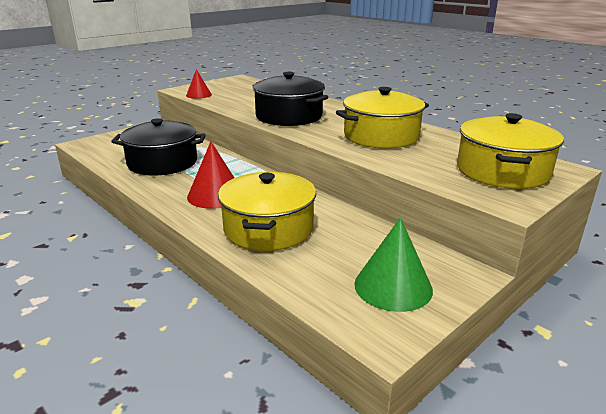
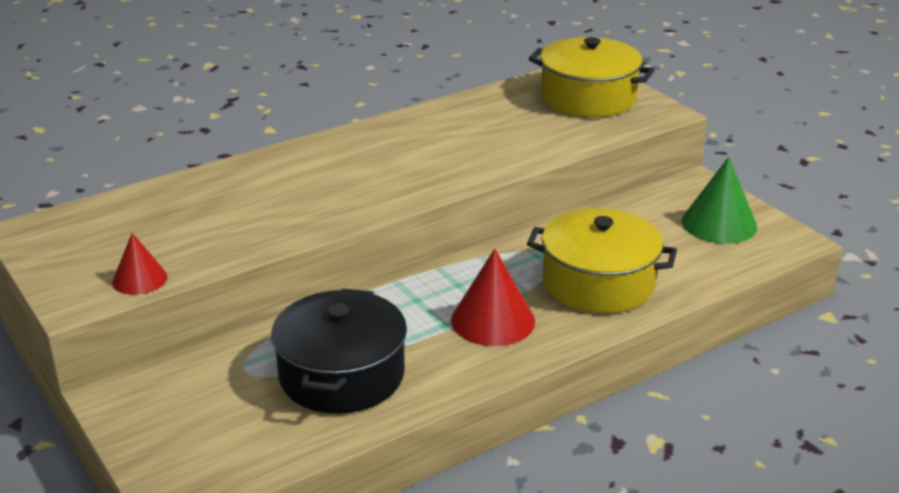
camera: 80 degrees left, 5 degrees up
black pot [253,72,328,126] -> none
yellow pot [336,87,429,149] -> none

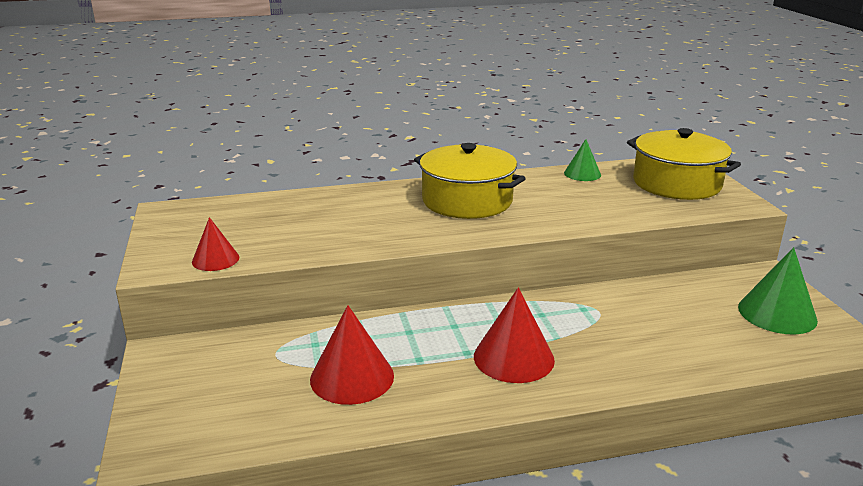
camera: 20 degrees right, 5 degrees down
black pot [271,288,407,414] -> red cone [310,305,394,405]
yellow pot [527,208,677,313] -> yellow pot moved to [414,143,526,219]
none -> green cone [564,139,601,181]

